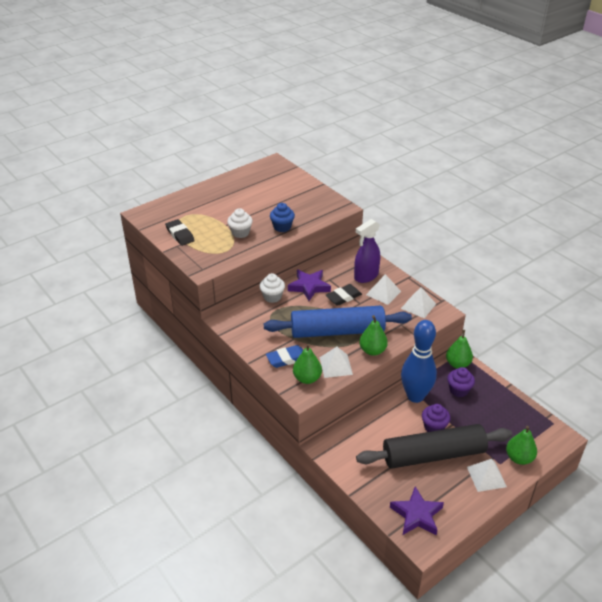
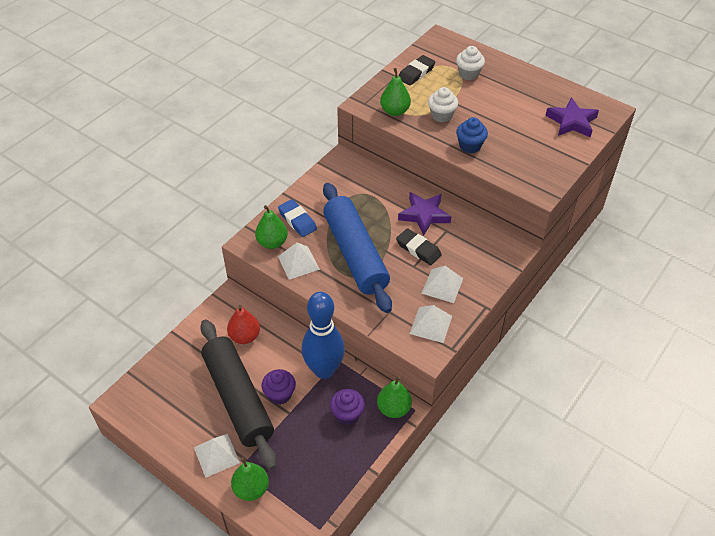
camera: 75 degrees right, 10 degrees up
white cupcake [259,273,285,303] -> white cupcake moved to [456,46,485,80]
purple spray bottle [354,219,380,283] -> none
green pear [359,315,388,356] -> green pear moved to [380,68,411,116]
purple star [390,486,444,535] -> purple star moved to [545,98,599,137]
none -> red pear [227,305,260,344]

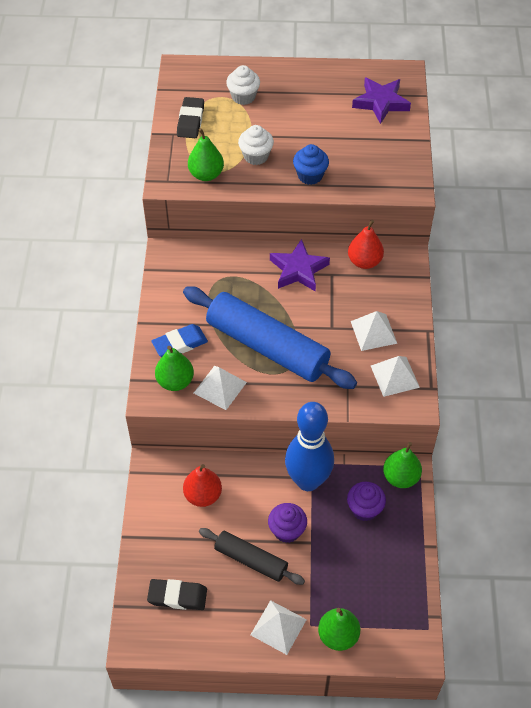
camera: 35 degrees left, 5 degrees up
black rolling pin [200,319,277,470] -> black rolling pin [199,528,305,585], size x0.55
blue eraser [278,199,317,237] -> blue eraser turned 45 degrees counterclockwise [152,324,208,357]
black eraser [396,228,442,265] -> black eraser moved to [147,579,207,610]
none -> red pear [348,220,384,269]

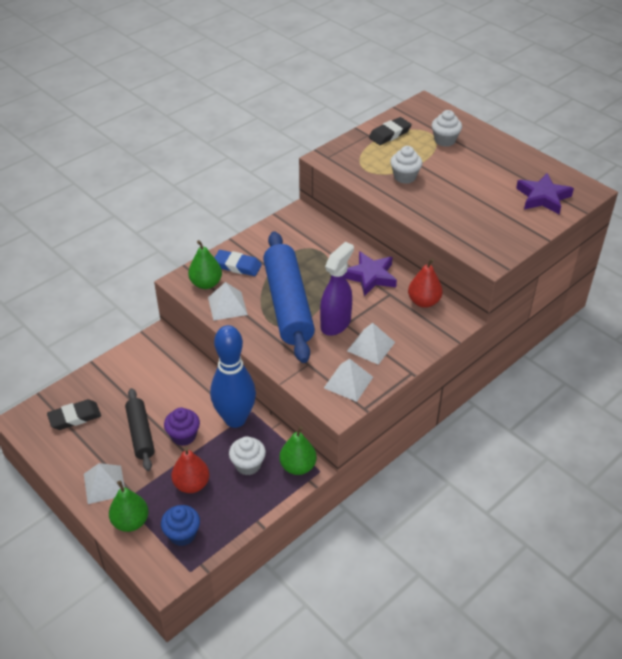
camera: 45 degrees right, 10 degrees down
black eraser [147,579,207,610] -> black eraser turned 75 degrees counterclockwise [47,399,101,430]
red pear [183,464,222,507] -> red pear moved to [171,447,210,493]
green pear [188,128,224,181] -> none
blue cupcake [293,144,329,185] -> blue cupcake moved to [161,505,200,546]
purple cupcake [347,482,386,521] -> white cupcake [229,436,266,475]
none -> purple spray bottle [320,242,354,336]

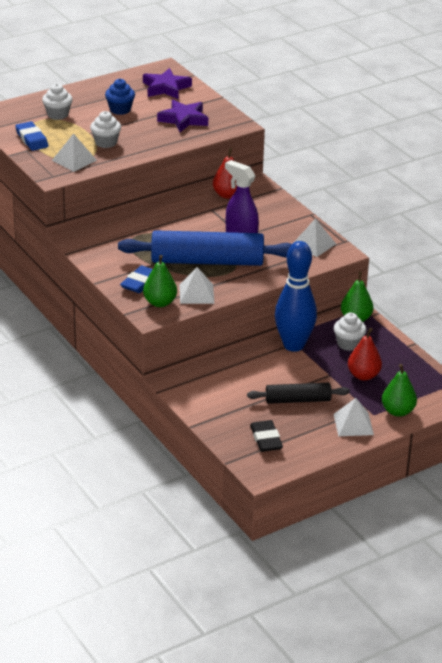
camera: 80 degrees left, 10 degrees down
blue cupcake [161,505,200,546] -> blue cupcake moved to [105,79,135,115]
purple cupcake [164,408,200,446] -> none
purple star [344,251,397,296] -> purple star moved to [157,100,208,132]
white pyramid [347,323,395,365] -> white pyramid moved to [52,133,97,172]
black eraser [369,117,412,145] -> blue eraser [15,121,48,151]

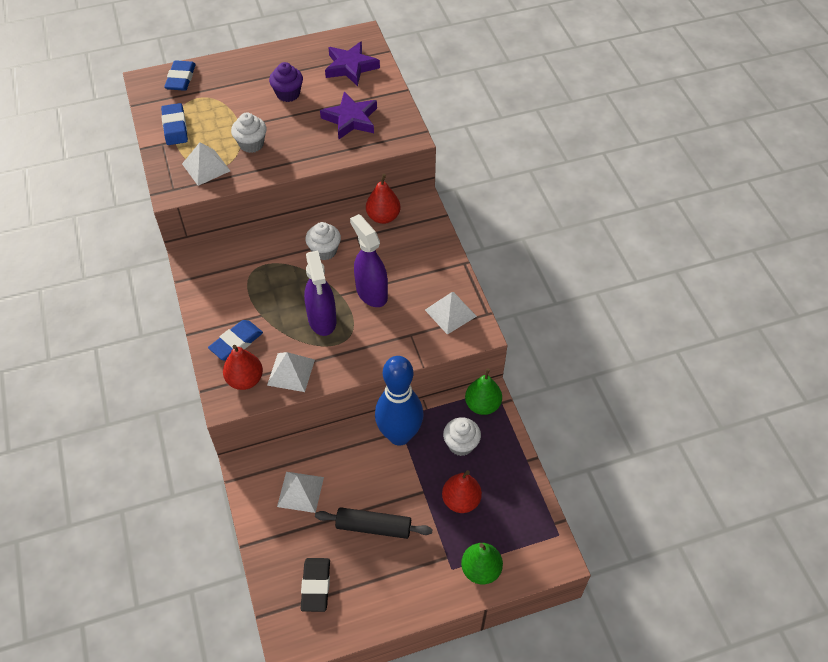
camera: 15 degrees right, 20 degrees up
white cupcake [42,83,73,120] -> white cupcake moved to [305,222,341,260]
blue cupcake [105,79,135,115] -> purple cupcake [269,62,303,102]
blue rolling pin [118,230,292,266] -> purple spray bottle [304,251,336,336]
green pear [143,255,177,307] -> red pear [223,345,263,390]
white pyramid [334,398,374,436] -> white pyramid moved to [277,472,324,513]
none -> blue eraser [164,60,196,91]

